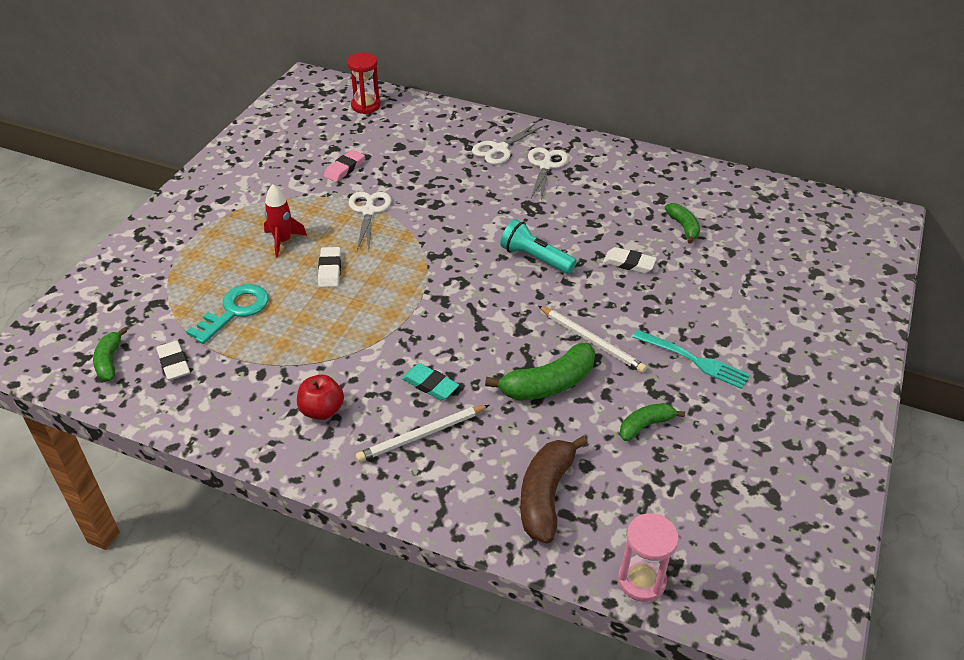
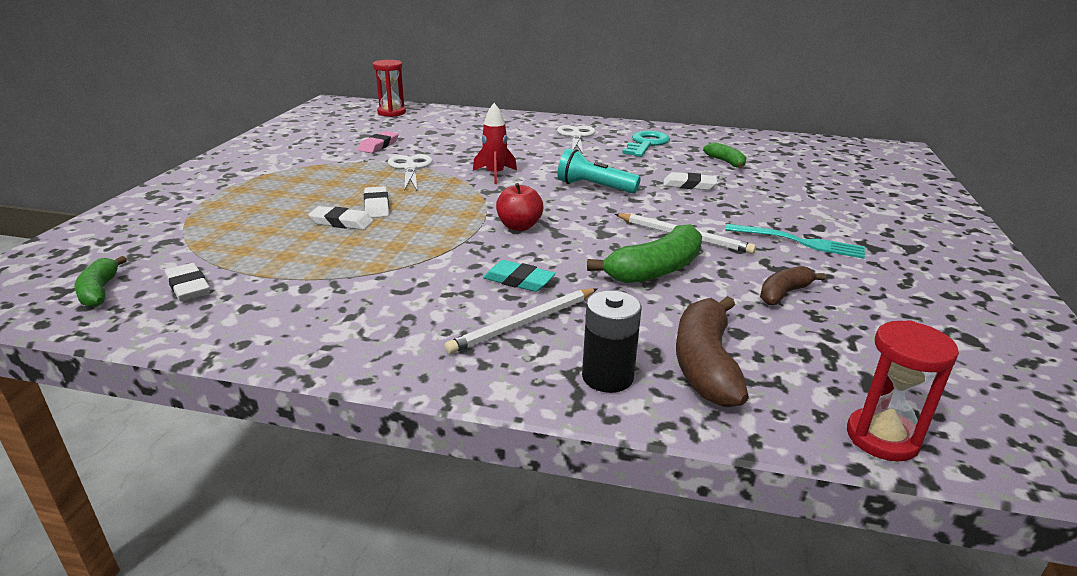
camera: 10 degrees left, 15 degrees down
turquoise key [186,284,269,344] -> turquoise key moved to [622,130,670,157]
red rocket [264,184,307,258] -> red rocket moved to [473,103,517,184]
red apple [297,375,344,420] -> red apple moved to [496,183,543,231]
white scissors [472,123,543,164] -> none
pink hourglass [618,513,679,602] -> red hourglass [847,320,959,462]
green banana [620,403,685,441] -> brown banana [760,266,826,305]
none -> white eraser [308,206,374,230]
none -> black battery [582,291,642,393]

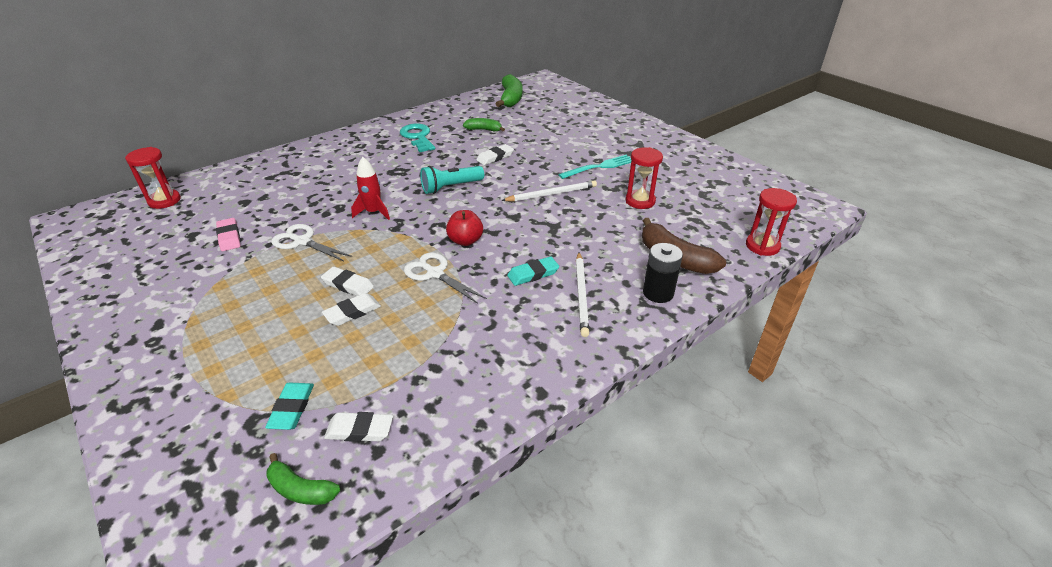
camera: 50 degrees left, 10 degrees up
white scissors [557,125,596,154] -> white scissors moved to [404,253,487,304]
green banana [587,224,702,283] -> green banana moved to [495,74,523,107]
brown banana [760,266,826,305] -> red hourglass [625,147,663,209]
none -> turquoise eraser [265,383,314,430]

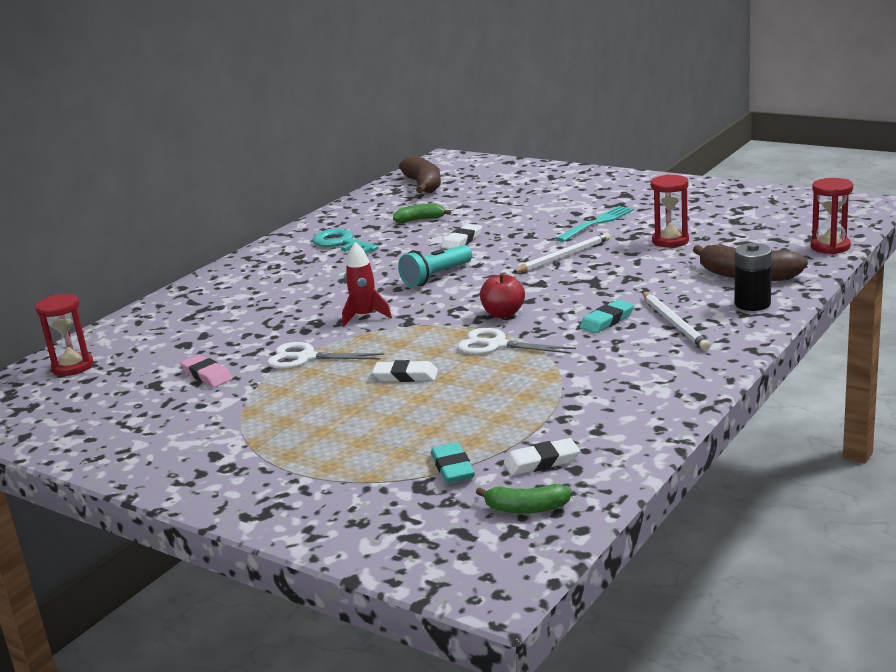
camera: 15 degrees left, 15 degrees down
white eraser [322,293,381,326] -> none
green banana [495,74,523,107] -> brown banana [399,155,441,193]

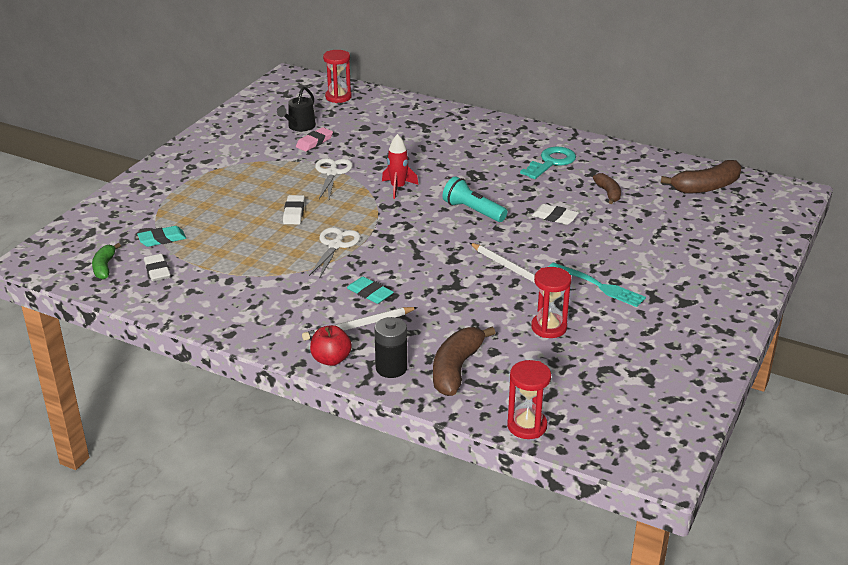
camera: 80 degrees right, 10 degrees up
green banana [393,204,451,223] -> brown banana [593,173,621,204]
red apple [480,273,525,318] -> red apple moved to [310,325,352,366]
none -> black watering can [277,87,316,131]

